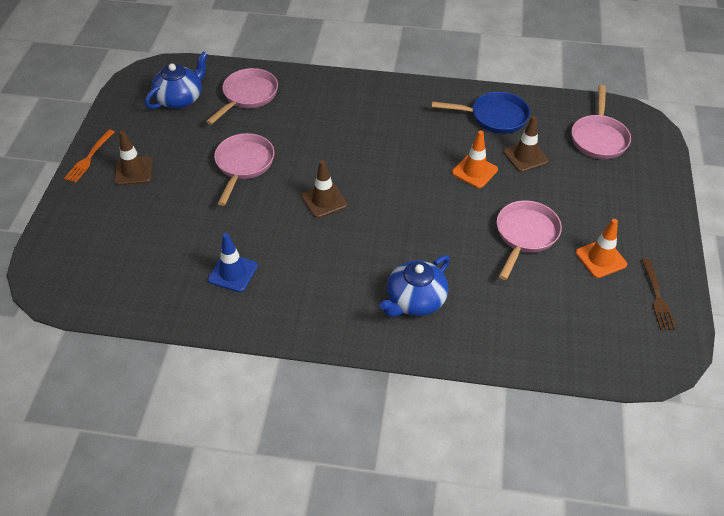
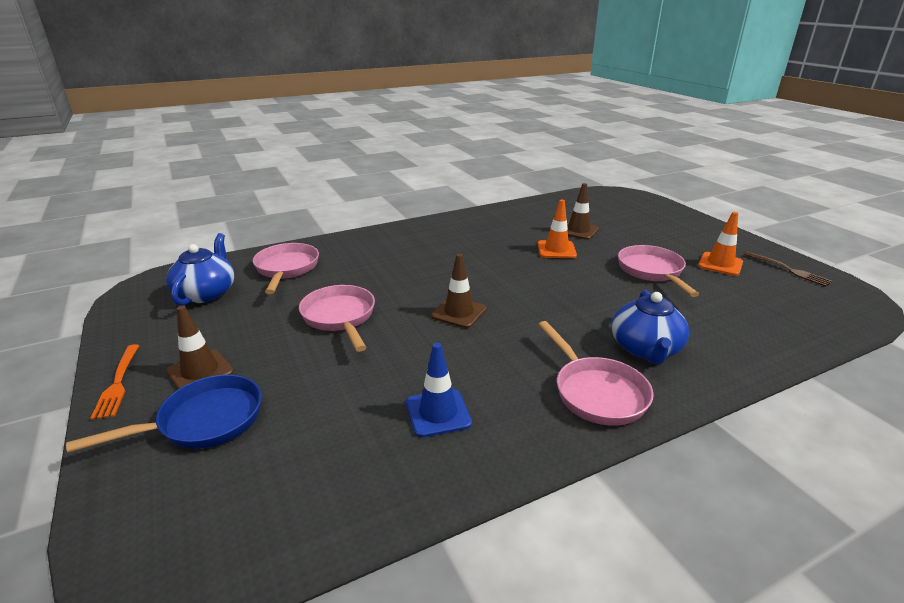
camera: 35 degrees left, 20 degrees down
blue pan [432,92,530,134] -> blue pan moved to [66,374,262,453]
pink pan [571,85,631,159] -> pink pan moved to [538,321,654,426]

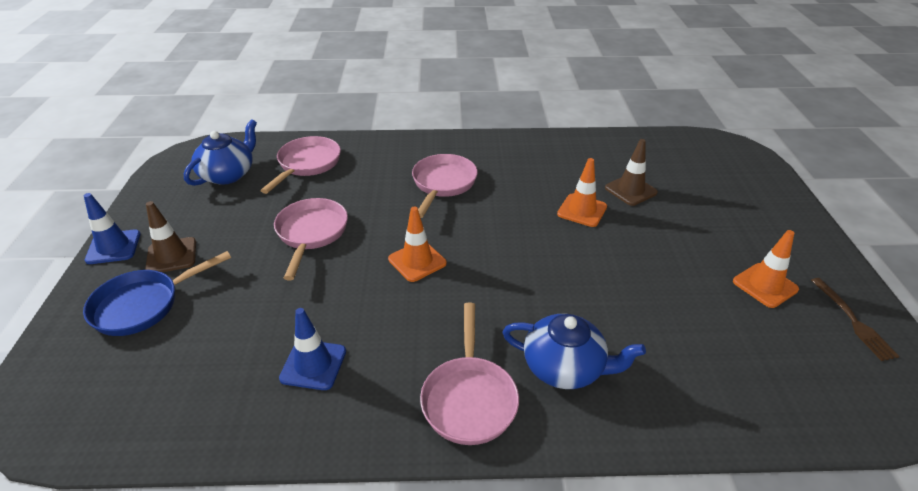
camera: 25 degrees right, 10 degrees up
blue pan [66,374,262,453] -> blue pan turned 150 degrees clockwise [83,251,231,336]
orange fork [90,344,139,420] -> blue traffic cone [84,193,140,264]
brown traffic cone [431,254,486,328] -> orange traffic cone [388,207,447,282]
blue teapot [612,290,689,364] -> blue teapot turned 105 degrees counterclockwise [502,314,646,389]
pink pan [618,245,699,297] -> pink pan moved to [412,154,478,218]

